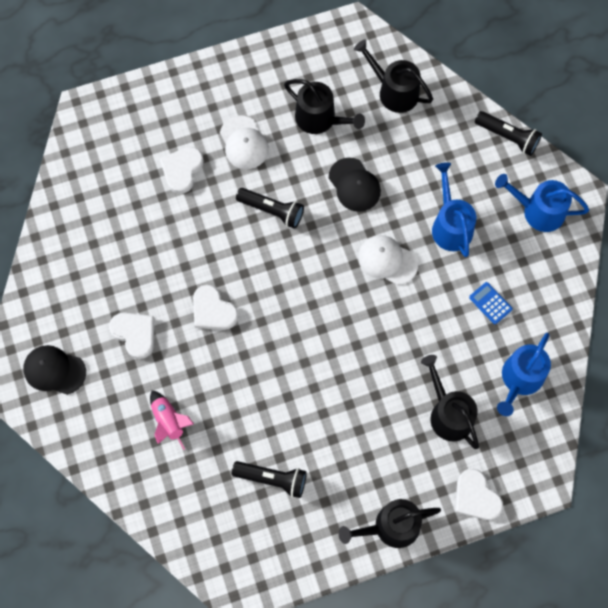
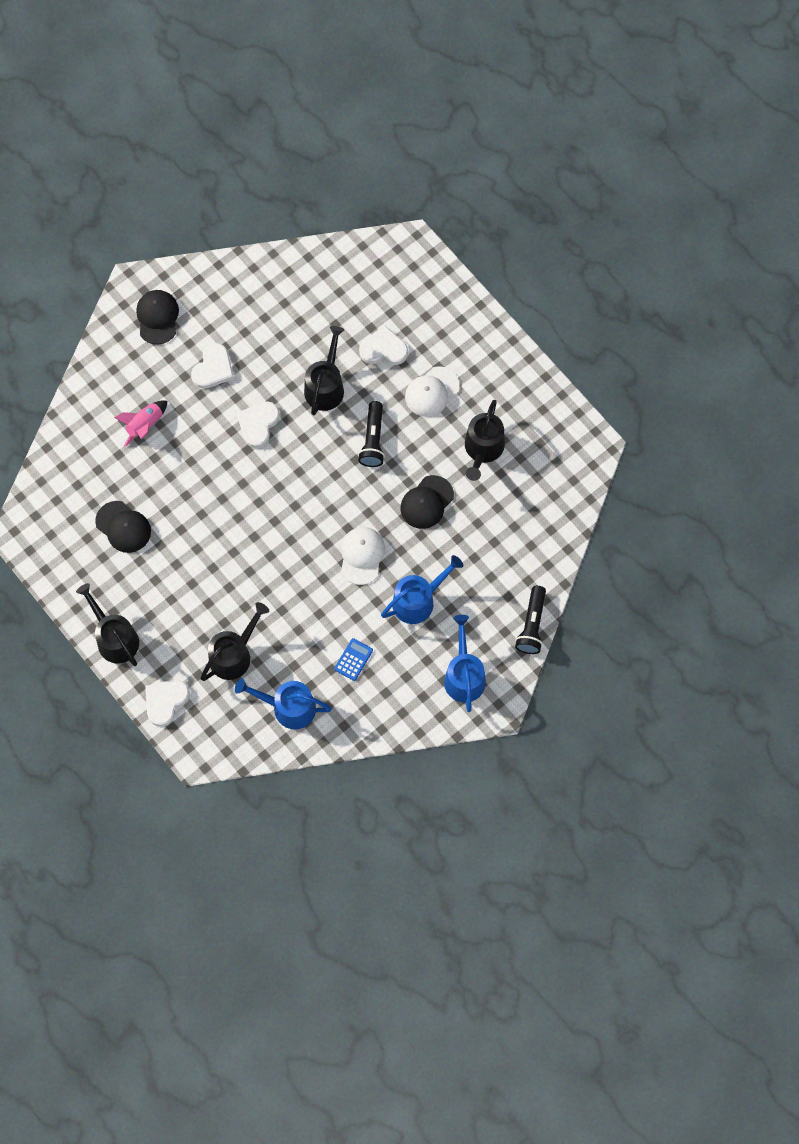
camera: 70 degrees right, 0 degrees up
black flashlight [232,461,307,498] -> black cap [95,501,151,553]
black watering can [354,40,433,113] -> black watering can moved to [304,326,344,415]

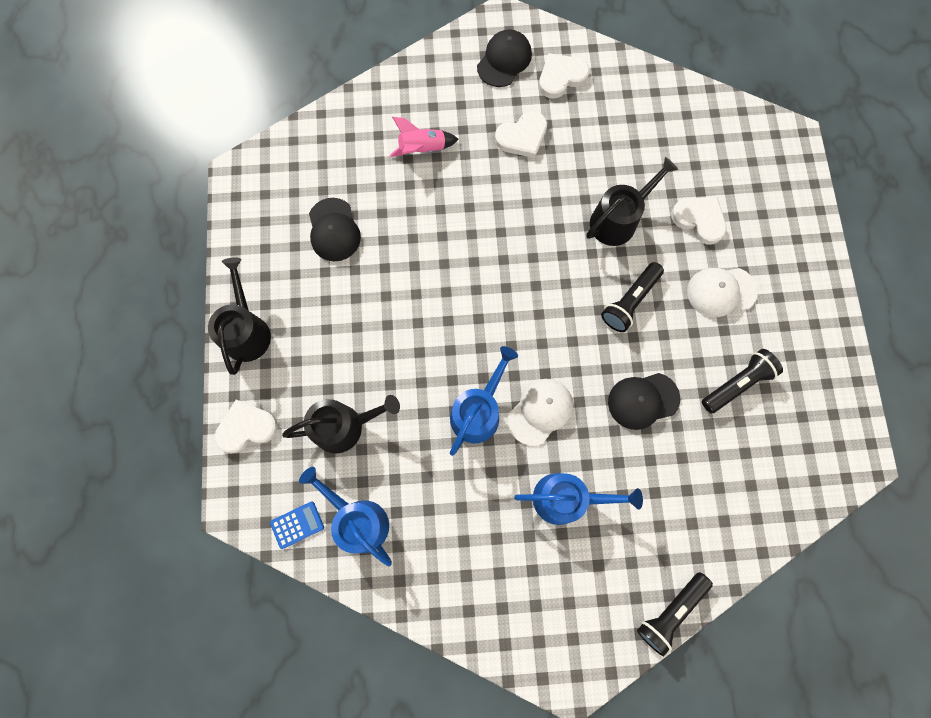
camera: 35 degrees right, 5 degrees up
white heart [237,401,280,448] -> white heart moved to [539,53,589,99]
blue calculator [334,638,373,681] -> blue calculator moved to [270,502,324,549]
blue watering can [444,615,486,712] -> blue watering can moved to [450,346,518,456]
black watering can [465,400,505,481] -> black flashlight [702,349,783,414]

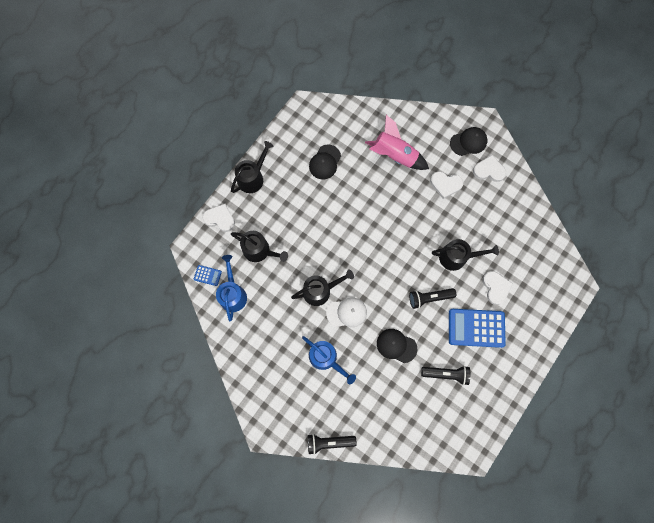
camera: 40 degrees right, 0 degrees up
pink rocket [390,117,459,157] -> pink rocket [365,115,429,170], size x1.69
blue watering can [450,346,518,456] -> black watering can [291,270,354,306]
white cap [687,268,758,317] -> blue calculator [449,309,506,348]

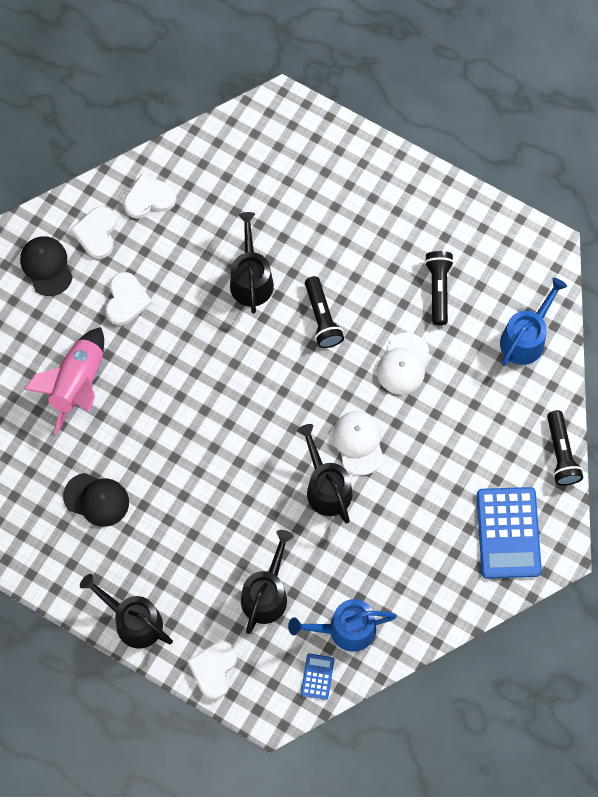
camera: 95 degrees left, 5 degrees down
blue watering can [302,336,356,384] -> blue watering can moved to [500,278,567,366]
black cap [377,329,417,363] -> white cap [377,332,429,394]
blue calculator [449,309,506,348] -> blue calculator moved to [476,487,542,579]
white heart [482,271,513,305] -> white heart moved to [124,174,177,219]

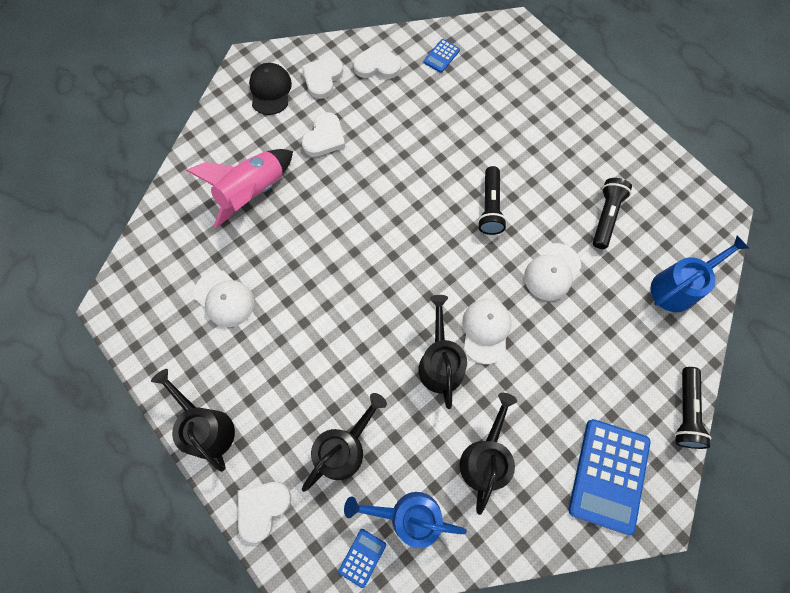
camera: 20 degrees right, 0 degrees up
black cap [63,473,129,527] -> white cap [194,270,254,327]
black watering can [230,212,274,314] -> black watering can moved to [460,393,517,515]
none -> blue calculator [423,39,460,73]

